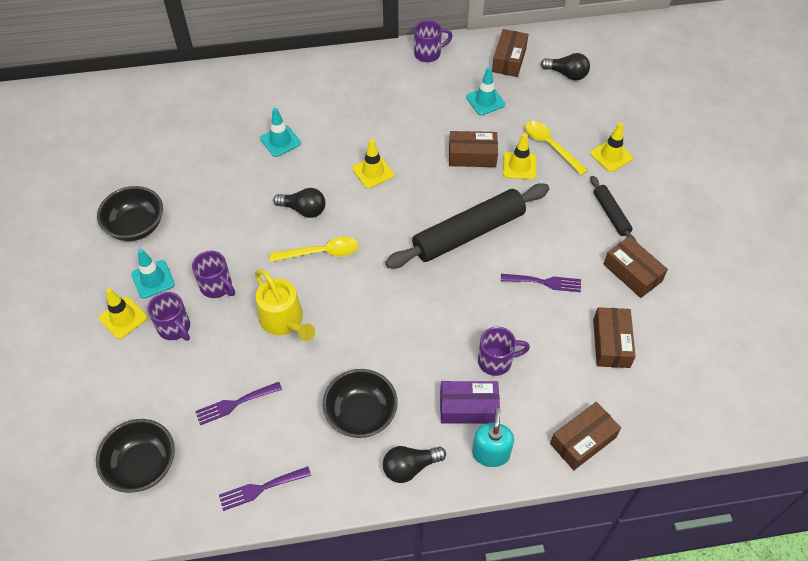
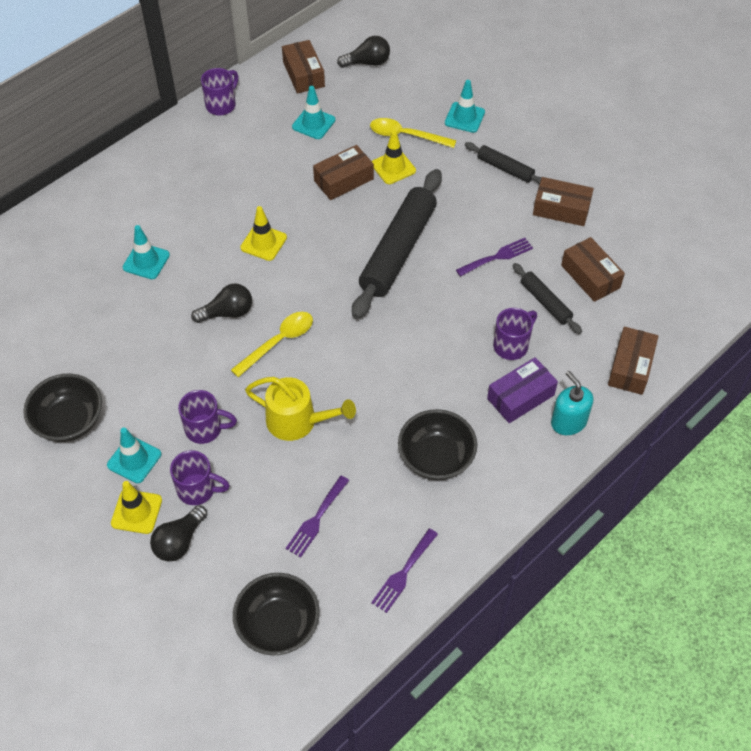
camera: 35 degrees left, 0 degrees up
black light bulb [383,446,446,483] -> black light bulb moved to [150,505,208,562]
yellow traffic cone [590,123,633,172] -> turquoise traffic cone [445,80,485,133]
none -> black rolling pin [512,263,582,334]

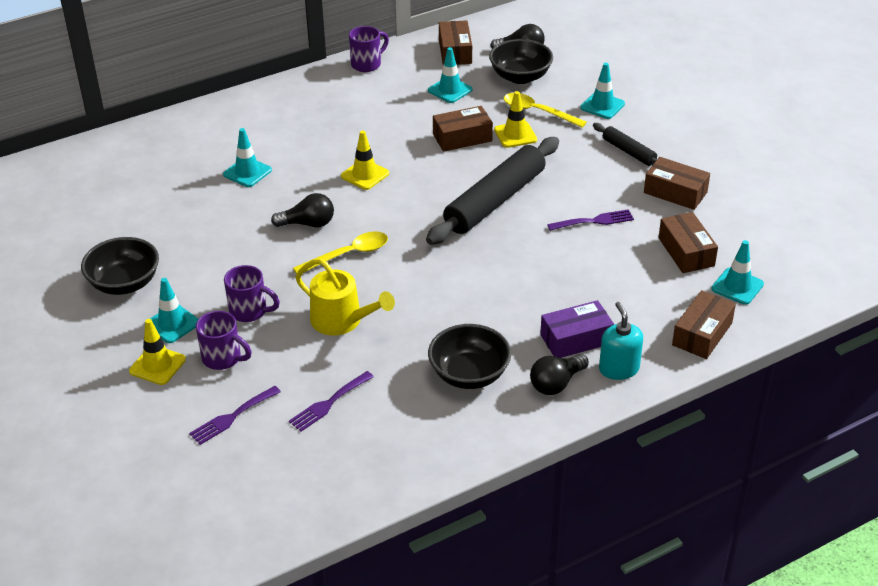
camera: 15 degrees right, 15 degrees down
black light bulb [150,505,208,562] -> black light bulb moved to [530,354,589,395]
black bowl [233,573,320,655] -> black bowl moved to [489,39,553,84]
purple fork [371,528,438,613] -> purple fork moved to [189,386,281,445]
purple mug [493,308,537,360] -> none
black rolling pin [512,263,582,334] -> none
none -> turquoise traffic cone [711,240,764,305]

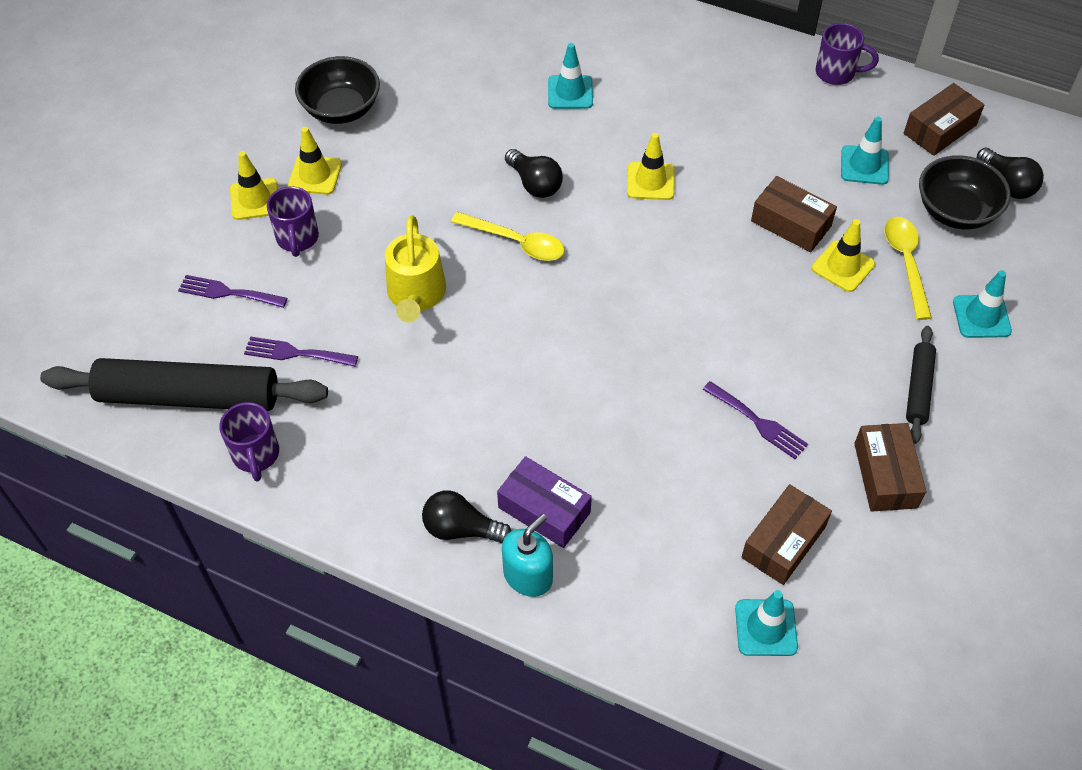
camera: 55 degrees right, 15 degrees up
turquoise traffic cone [150,278,198,343] -> yellow traffic cone [288,127,342,195]
purple mug [224,265,280,322] -> purple mug moved to [219,402,279,482]
black rolling pin [426,137,559,245] -> black rolling pin moved to [40,358,328,411]
black bowl [428,324,511,389] -> none
brown box [672,290,736,359] -> none

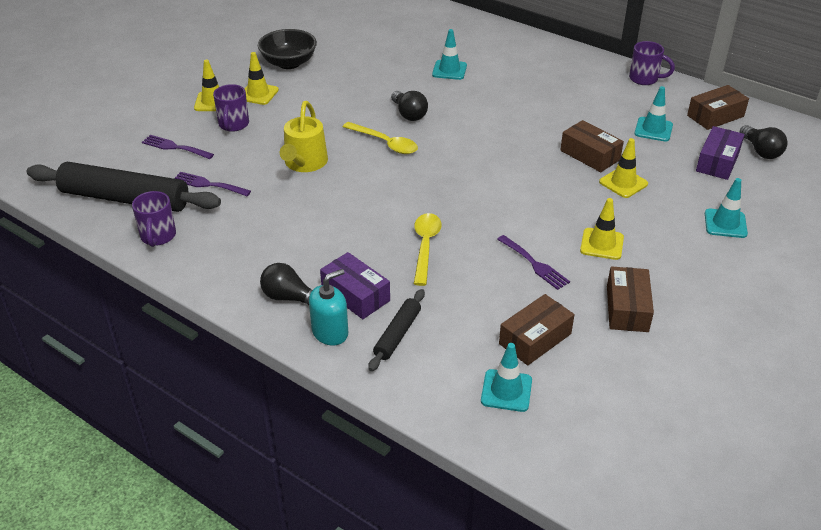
camera: 10 degrees right, 15 degrees down
yellow traffic cone [627,133,675,200] -> yellow traffic cone moved to [580,198,624,260]
yellow spoon [884,217,932,320] -> yellow spoon moved to [414,213,442,286]
black rolling pin [906,326,936,444] -> black rolling pin moved to [368,289,425,371]
black bowl [919,155,1011,230] -> purple box [696,126,745,180]

